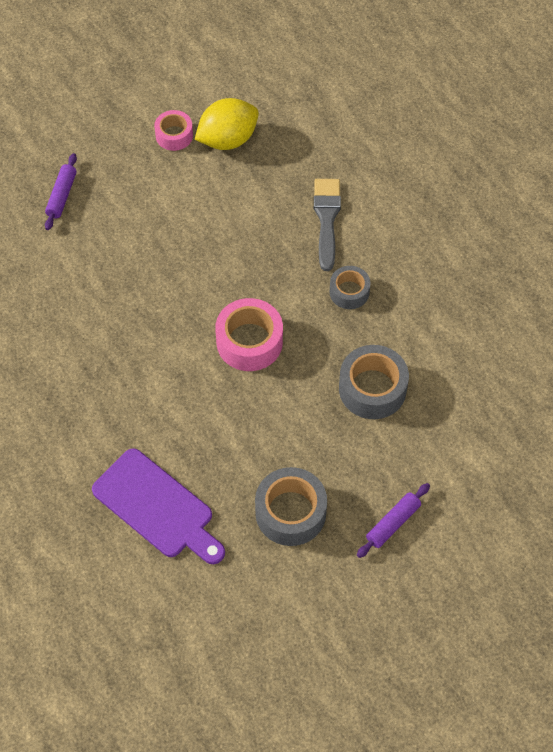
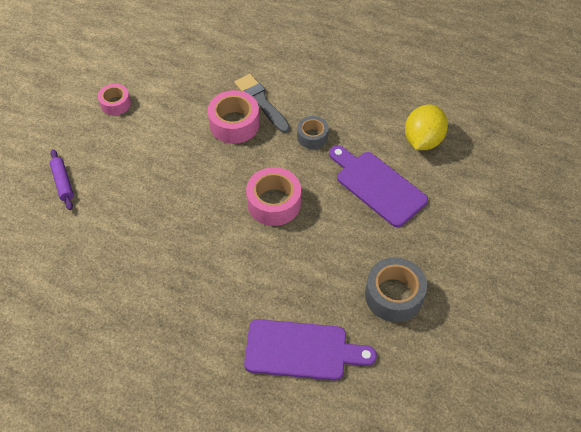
camera: 35 degrees left, 5 degrees down
yellow lemon [195,98,259,150] -> yellow lemon moved to [405,105,448,150]
grey tape [339,345,409,419] -> purple cutting board [329,145,428,227]
purple rolling pin [357,483,430,558] -> none
none -> pink tape [208,90,260,144]

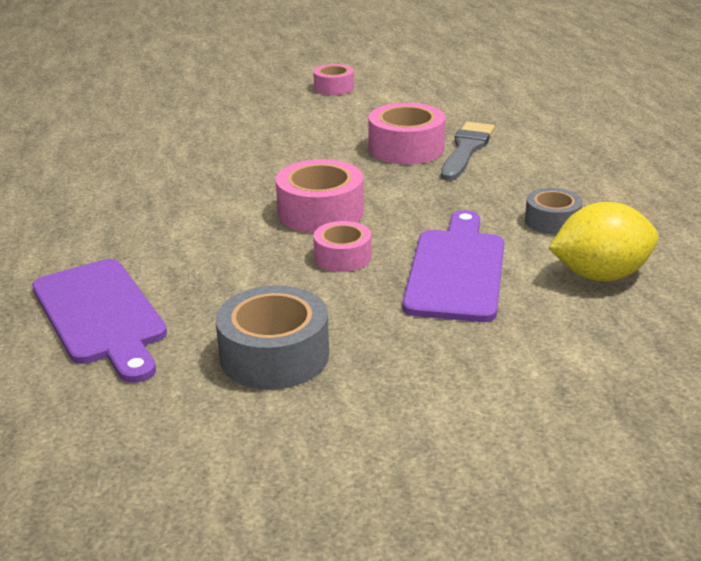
camera: 55 degrees right, 25 degrees down
purple rolling pin [50,149,74,210] -> none
grey tape [297,116,329,149] -> grey tape moved to [525,188,582,235]
none -> pink tape [313,221,372,272]

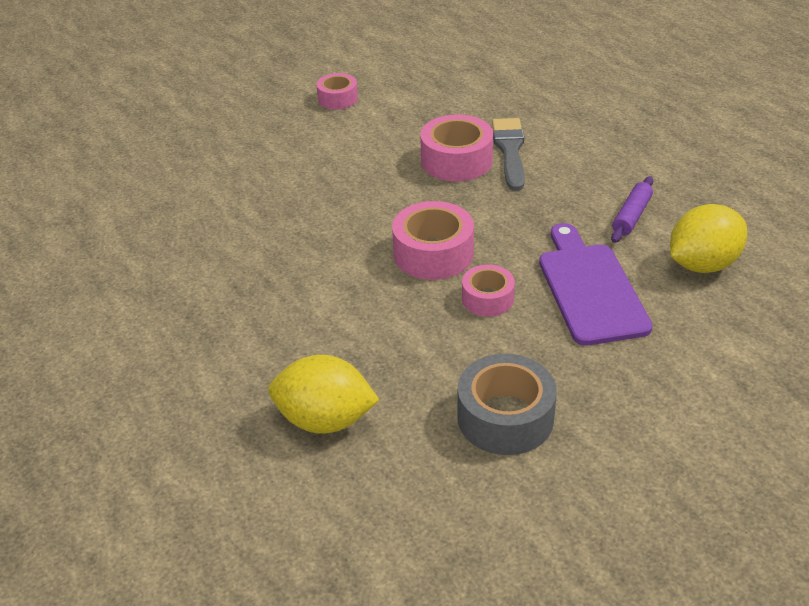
camera: 20 degrees left, 10 degrees up
purple cutting board [32,259,167,383] -> yellow lemon [268,355,379,434]
grey tape [525,188,582,235] -> purple rolling pin [611,176,653,243]

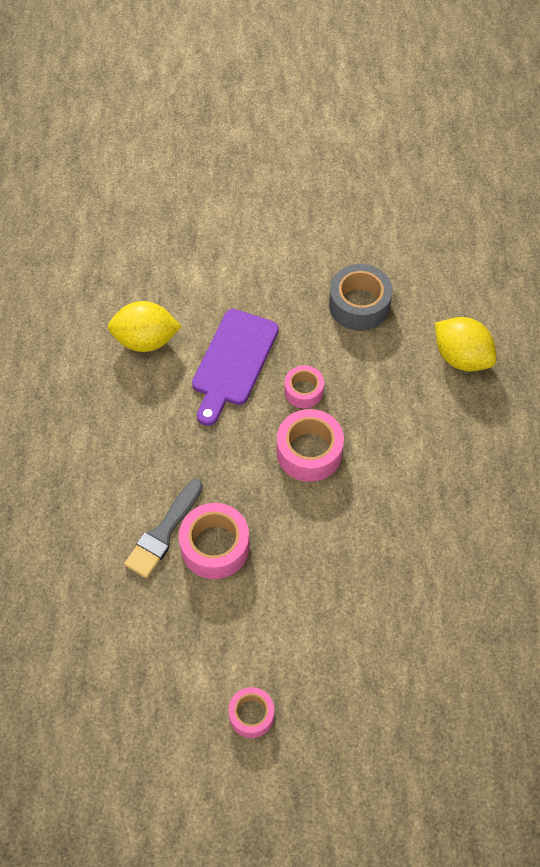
camera: 150 degrees left, 20 degrees up
purple rolling pin [611,176,653,243] -> none

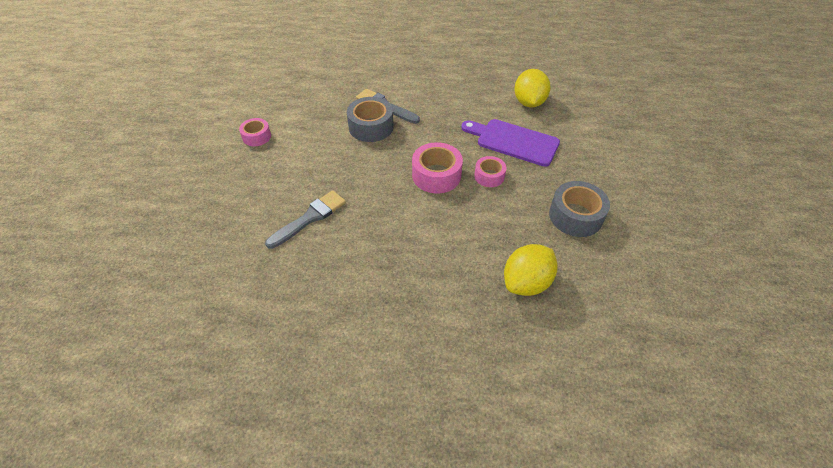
camera: 95 degrees right, 10 degrees down
pink tape [179,503,250,579] -> grey tape [347,97,394,142]
none -> grey brush [265,190,346,249]

